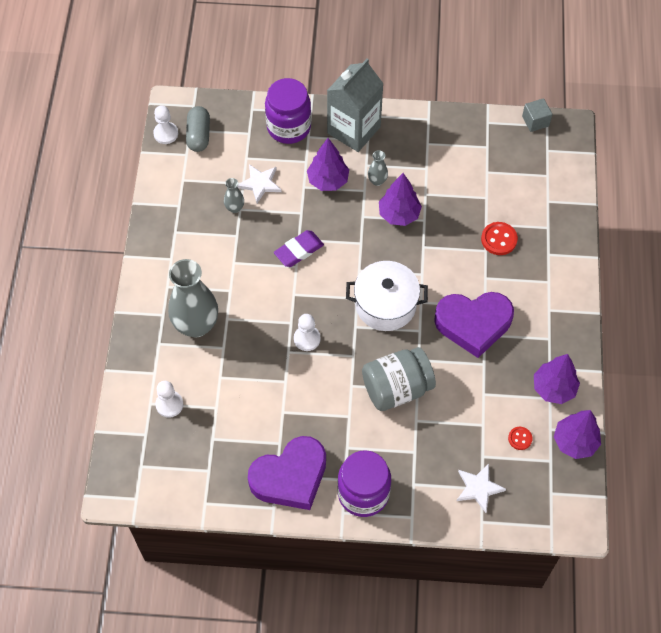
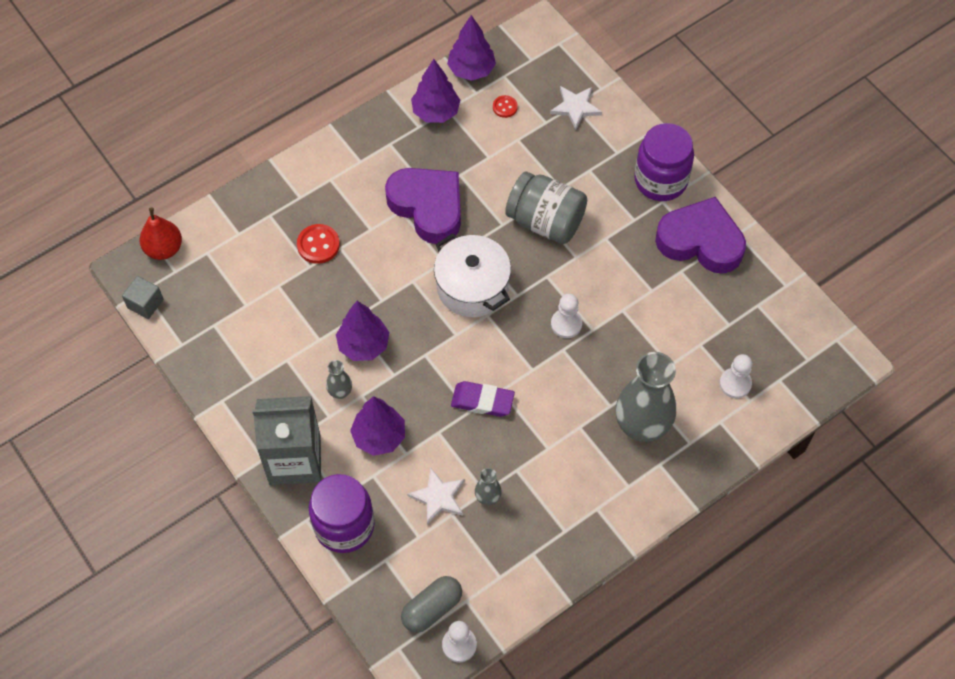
camera: 130 degrees left, 0 degrees up
none -> red pear [140,207,182,260]

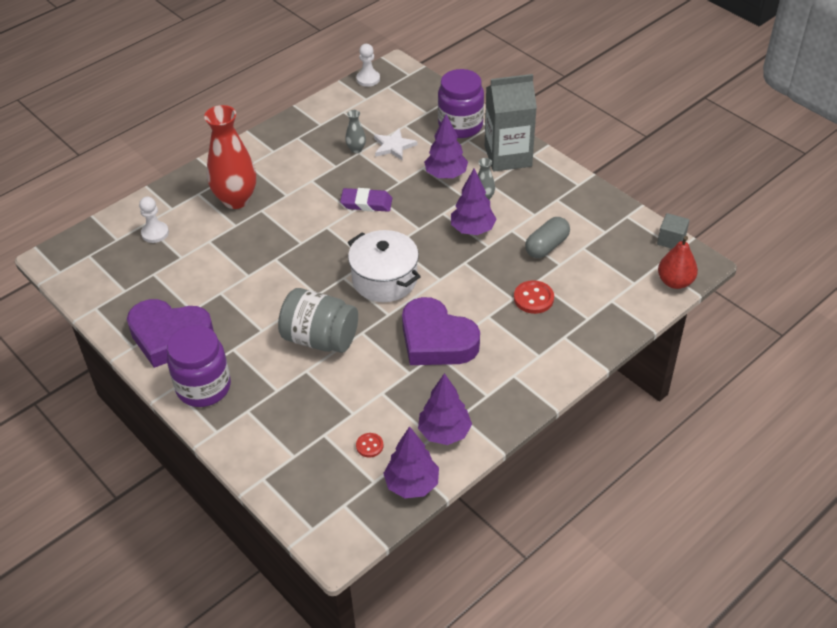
camera: 175 degrees right, 15 degrees down
grey capsule [401,576,462,633] -> grey capsule moved to [525,217,570,258]
white star [550,86,602,130] -> none
white pawn [551,294,582,338] -> none
grey vase [616,352,676,442] -> red vase [204,105,256,209]

